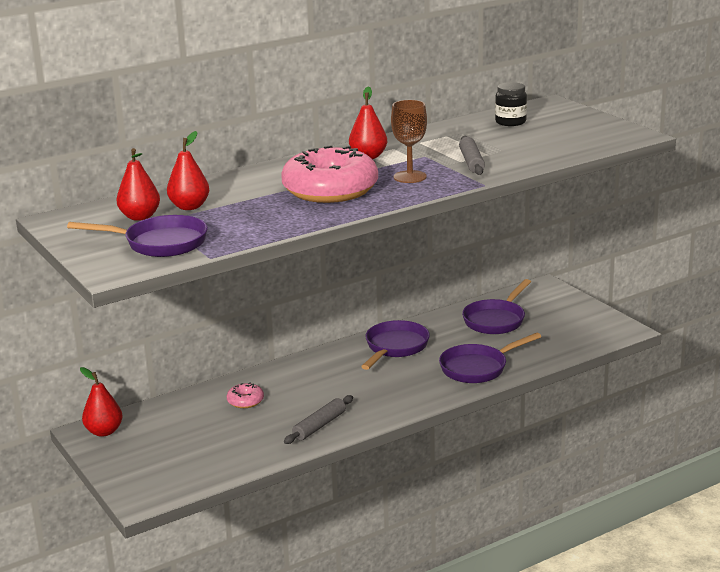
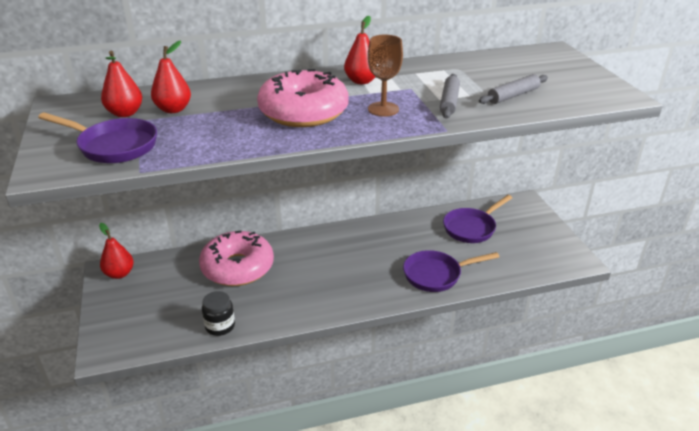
camera: 15 degrees right, 10 degrees up
pink donut [227,382,264,408] -> pink donut [199,230,274,286], size x2.39
grey rolling pin [284,395,353,444] -> grey rolling pin moved to [479,74,548,104]
purple pan [361,320,430,370] -> none
black jar [495,82,527,126] -> black jar moved to [202,291,235,336]

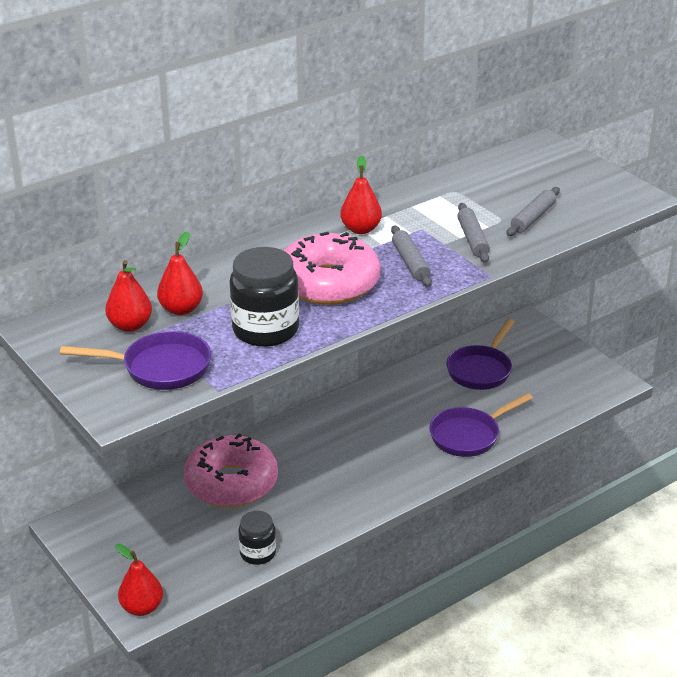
camera: 20 degrees left, 0 degrees up
red pear [99,223,134,279] -> red pear moved to [116,544,163,616]
brown goblet [368,35,403,116] -> grey rolling pin [391,225,432,287]
none -> black jar [229,247,299,347]

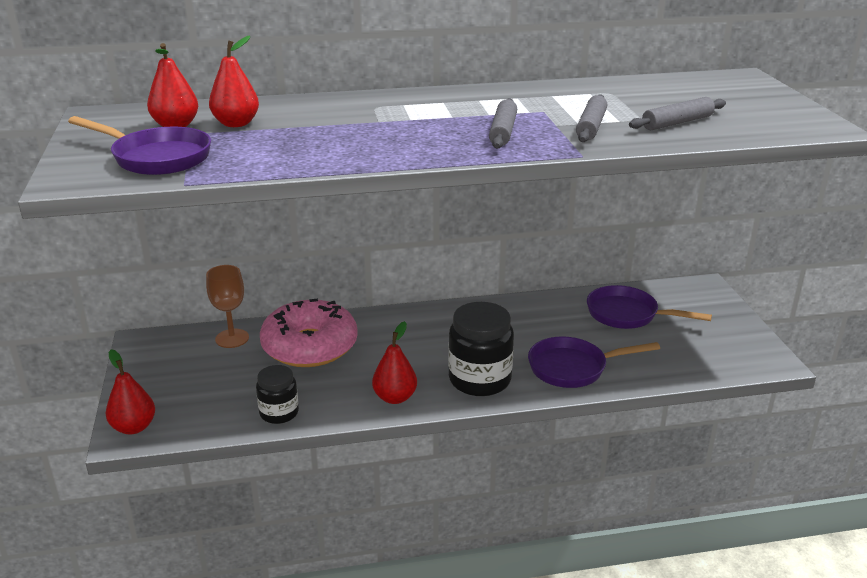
camera: 25 degrees right, 5 degrees down
black jar [229,247,299,347] -> black jar moved to [448,302,514,396]
pink donut [284,232,381,305] -> none
red pear [340,155,382,234] -> red pear moved to [372,321,417,404]
purple pan [447,319,515,390] -> purple pan turned 60 degrees clockwise [587,285,712,329]
none -> brown goblet [206,265,249,348]

